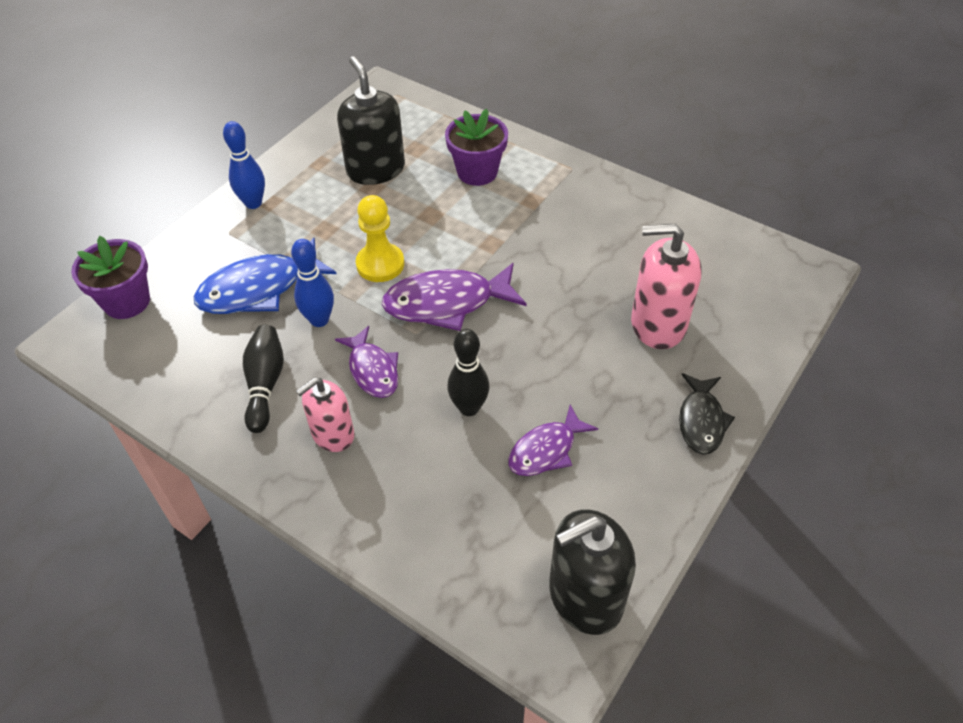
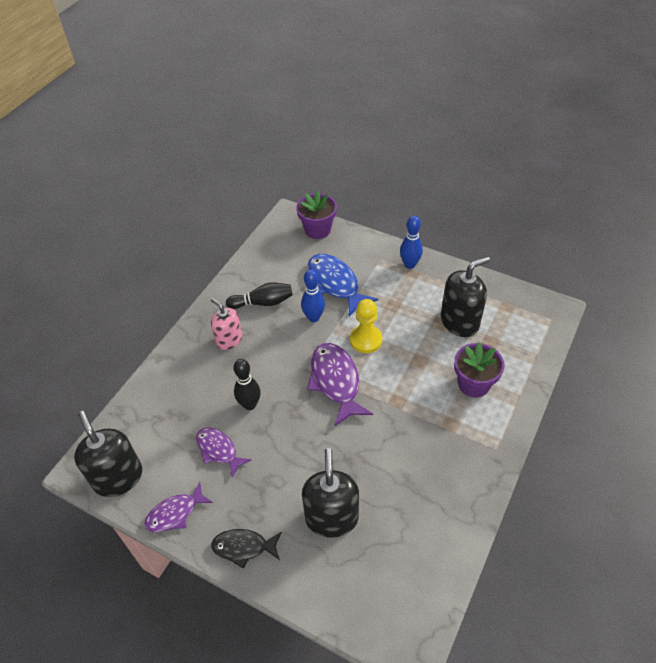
camera: 85 degrees right, 0 degrees up
purple fish [335,326,398,398] -> purple fish moved to [144,482,213,532]
pink soap dispenser [631,224,702,349] -> black soap dispenser [302,448,359,538]

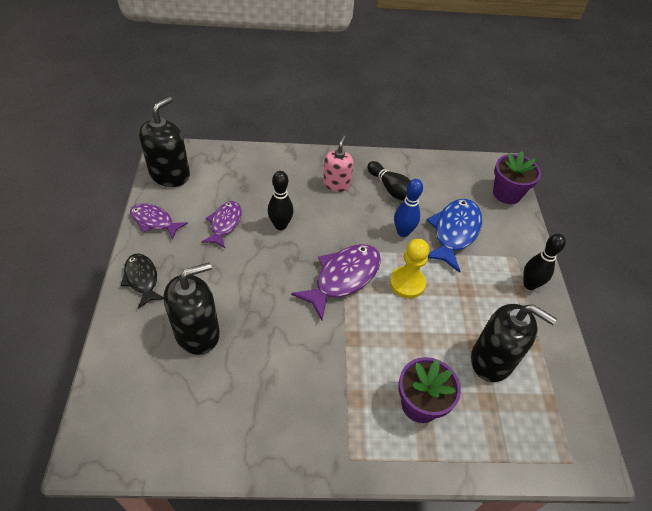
camera: 55 degrees right, 0 degrees up
blue bowling pin [400,216,423,269] -> black bowling pin [523,234,566,290]

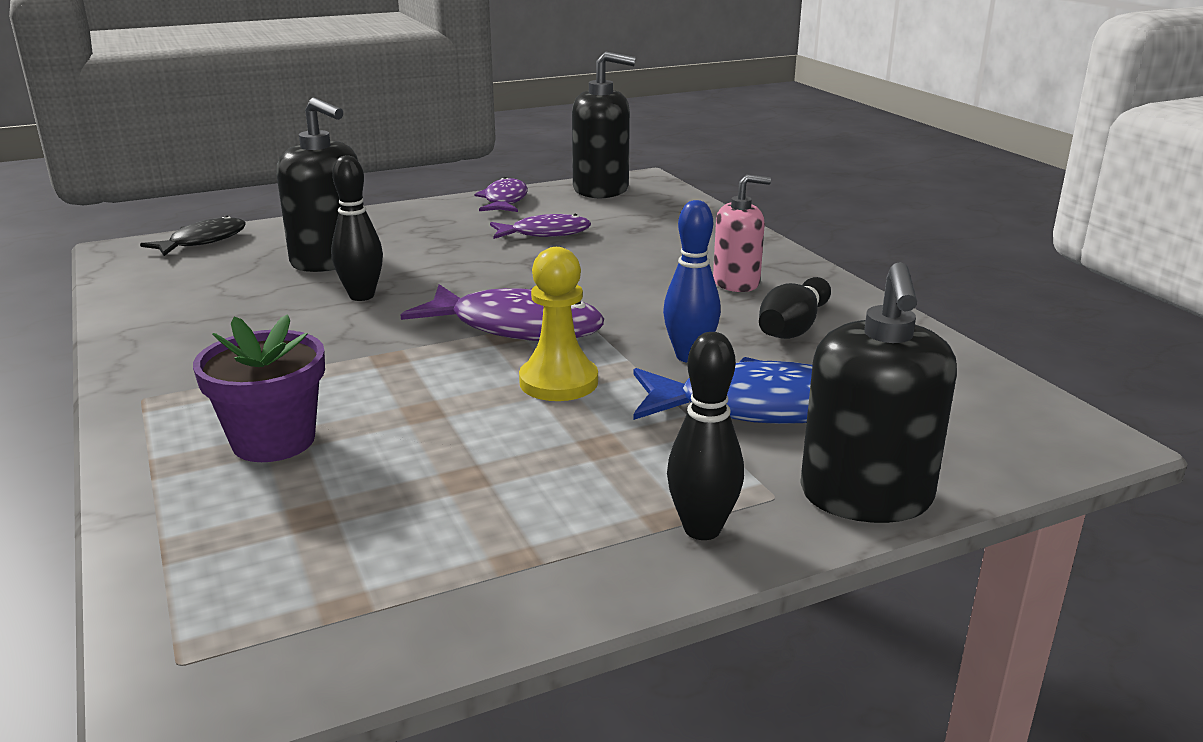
camera: 70 degrees right, 25 degrees down
black fish [121,253,164,309] -> black fish moved to [140,215,246,256]
black bowling pin [268,171,294,230] -> black bowling pin moved to [331,155,383,301]
black soap dispenser [471,304,557,382] -> black soap dispenser moved to [800,262,957,523]
purple flower pot [493,151,541,204] -> none

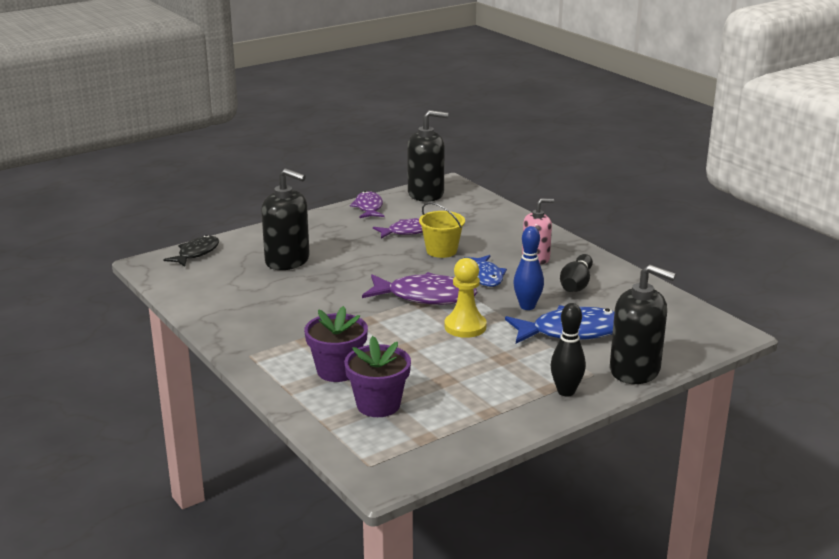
camera: 10 degrees left, 0 degrees up
black bowling pin [331,155,383,301] -> none
black soap dispenser [800,262,957,523] -> black soap dispenser turned 60 degrees counterclockwise [610,264,676,384]
none -> purple flower pot [344,336,411,417]
none -> yellow bucket [419,202,465,258]
none -> blue fish [464,255,507,287]

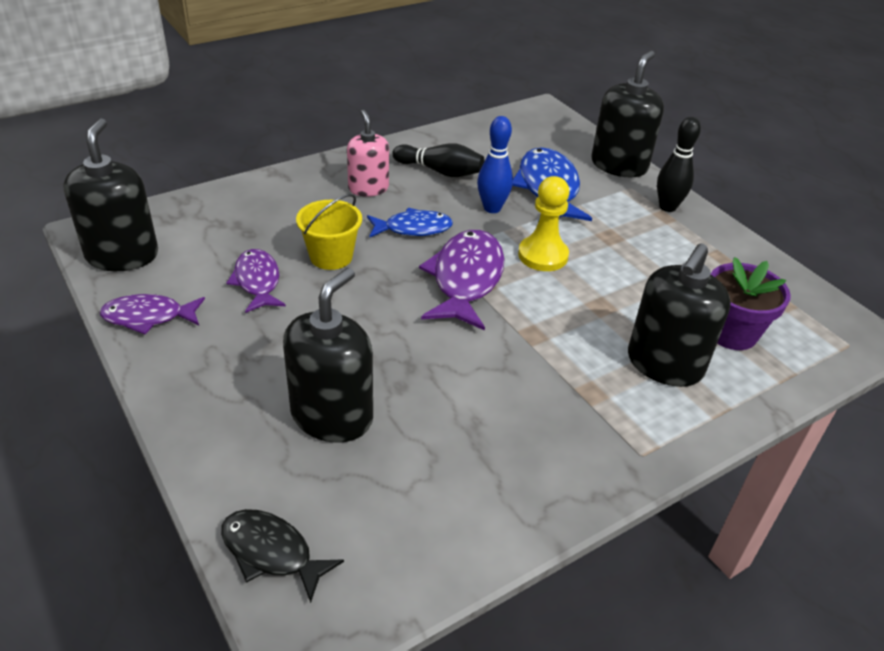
camera: 90 degrees left, 15 degrees up
purple flower pot [304,306,368,382] -> black soap dispenser [628,243,731,387]

